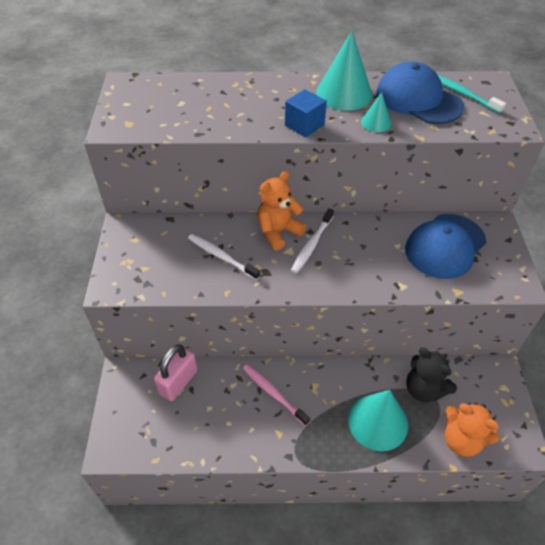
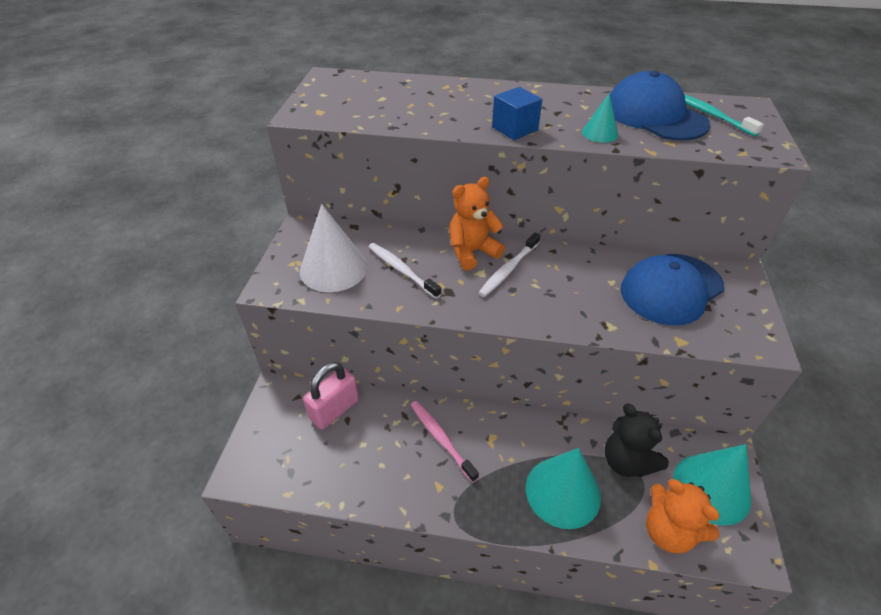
camera: 10 degrees right, 5 degrees down
turquoise cone [316,31,373,110] -> turquoise cone moved to [673,444,751,526]
none -> white cone [300,204,368,292]

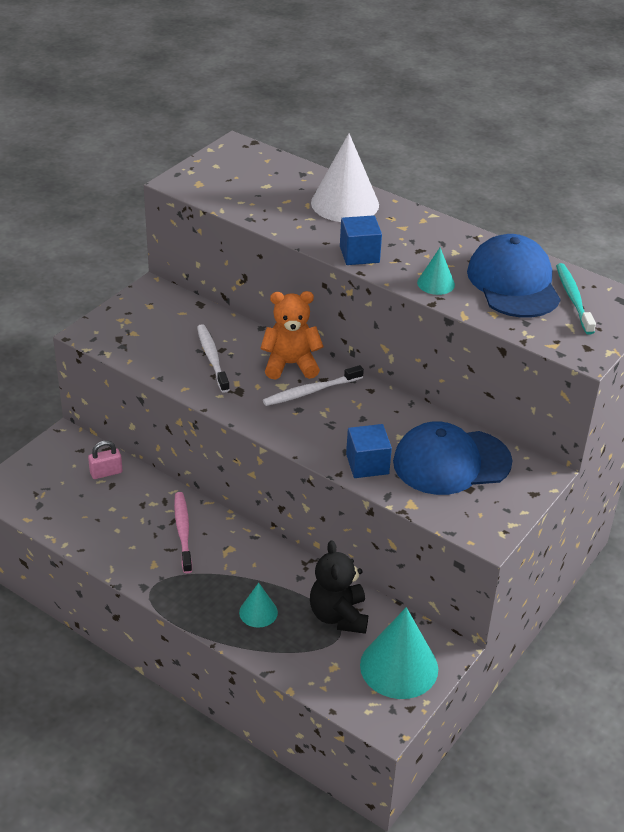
camera: 25 degrees right, 5 degrees down
white cone [300,204,368,292] -> white cone moved to [311,133,379,222]
pink padlock [303,362,359,429] -> pink padlock [88,440,122,479], size x0.60
turquoise cone [526,448,601,529] -> turquoise cone [239,583,278,628], size x0.51
orange teddy bear [646,479,720,554] -> none
none -> blue cube [346,424,392,478]

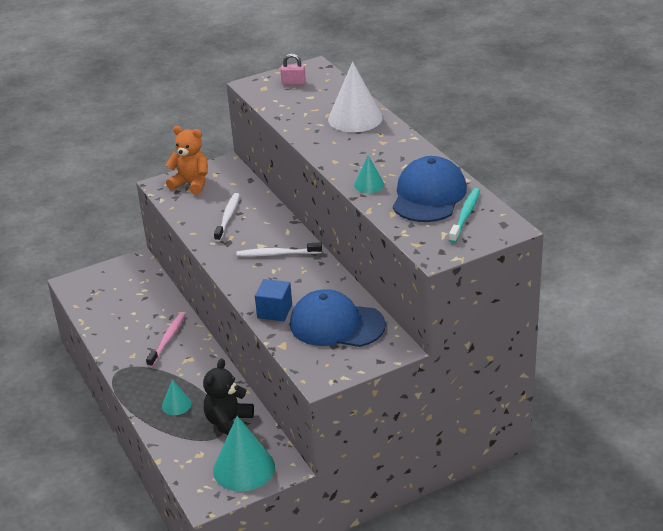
camera: 30 degrees right, 5 degrees down
pink padlock [88,440,122,479] -> pink padlock moved to [280,53,306,85]
orange teddy bear [260,291,324,380] -> orange teddy bear moved to [165,126,208,195]
blue cube [340,215,382,265] -> none

